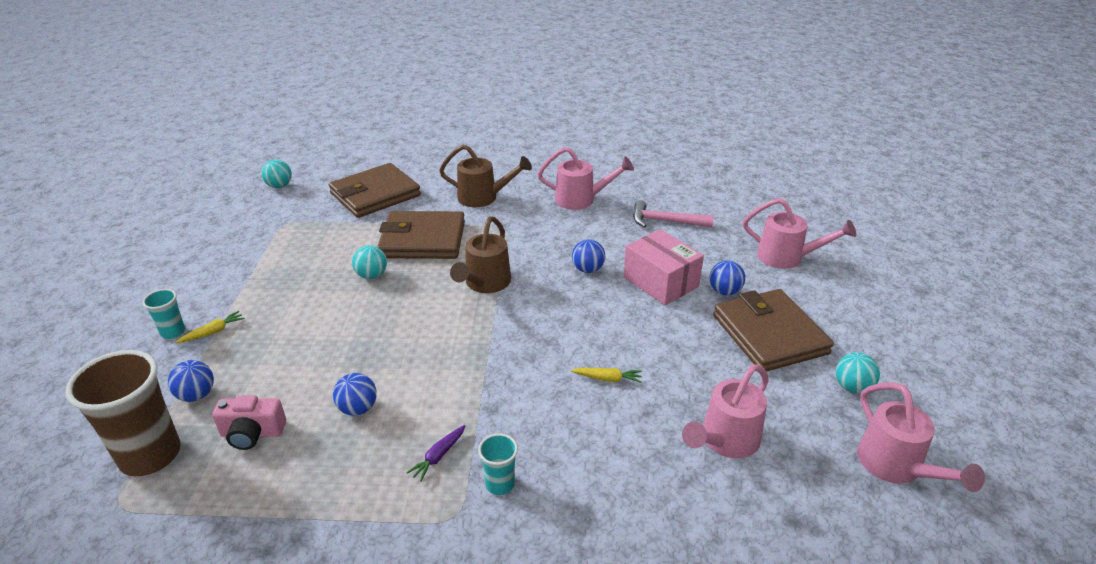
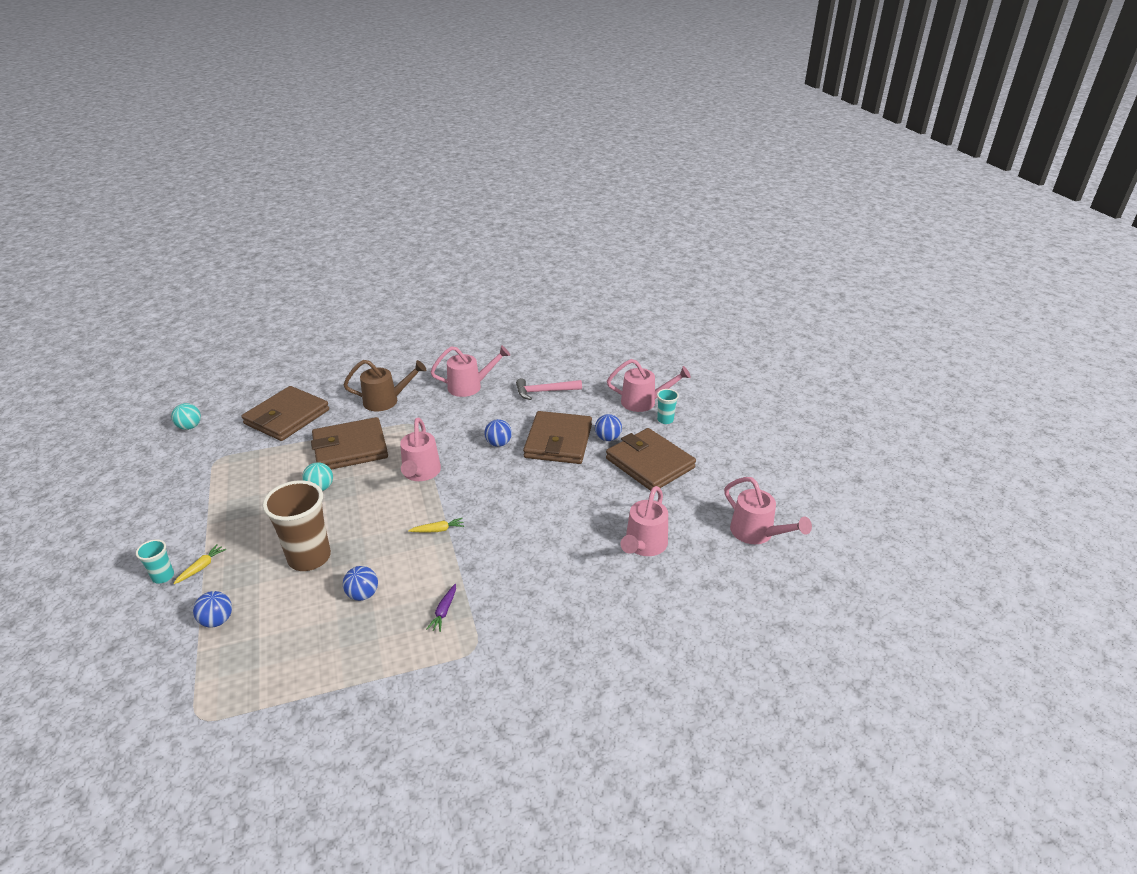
camera: 20 degrees left, 0 degrees up
brown cup [65,350,181,476] -> brown cup moved to [262,480,331,571]
pink camera [212,395,286,450] -> none
brown watering can [450,216,511,293] -> pink watering can [400,417,441,481]
turquoise cup [478,433,518,495] -> turquoise cup moved to [657,389,679,424]
yellow carrot [571,368,642,383] -> yellow carrot moved to [408,518,464,532]
pink box [623,229,704,306] -> brown wallet [523,411,592,464]
turquoise ball [836,352,880,394] -> none

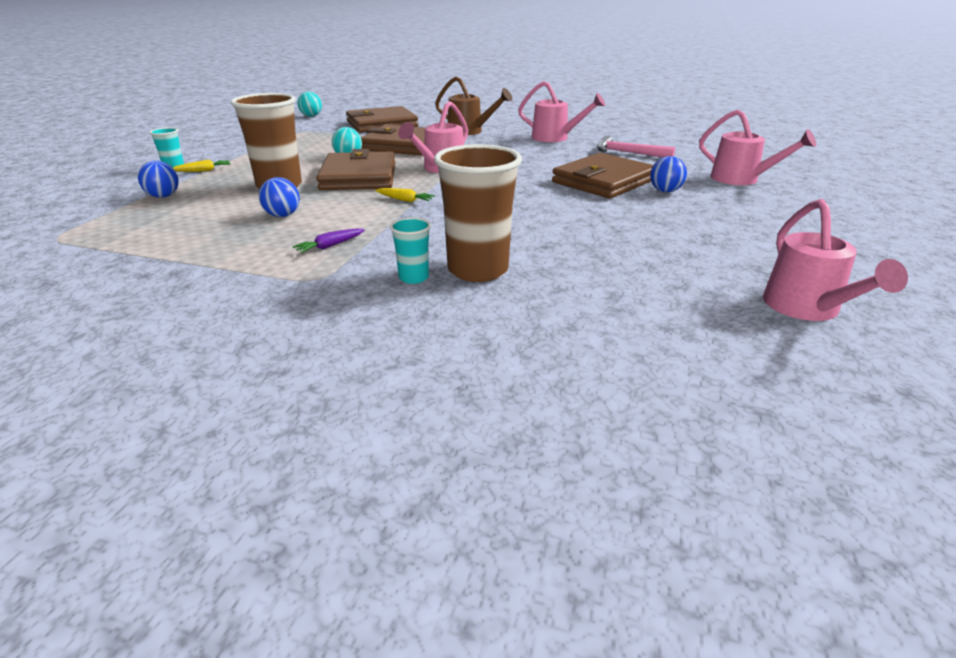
camera: 35 degrees right, 5 degrees down
blue ball [484,419,512,447] -> none
brown wallet [606,428,696,491] -> brown wallet moved to [316,149,395,190]
pink watering can [621,486,668,556] -> none
turquoise cup [657,389,679,424] -> turquoise cup moved to [390,217,431,284]
none -> brown cup [434,144,522,282]

